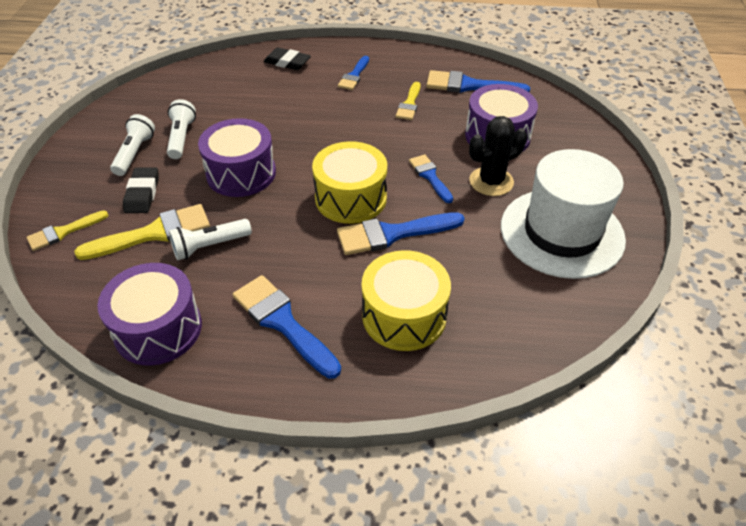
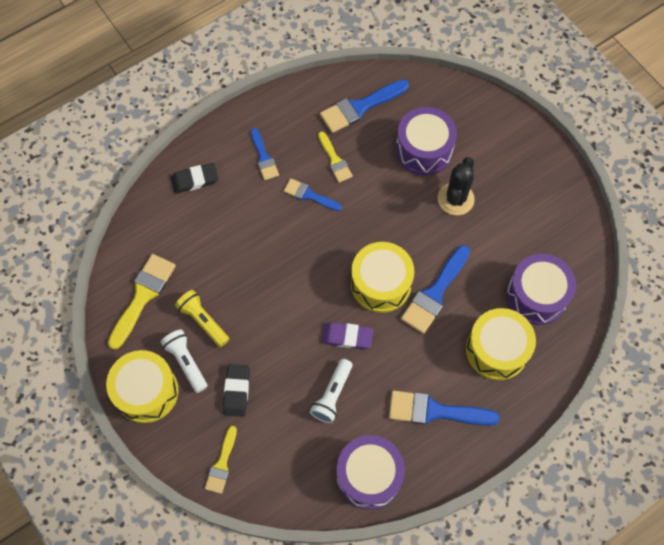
camera: 40 degrees left, 20 degrees up
yellow brush [74,204,210,260] -> yellow brush moved to [108,254,176,350]
black eraser [123,167,159,213] -> black eraser turned 45 degrees clockwise [223,364,250,417]
white flashlight [167,99,196,159] -> yellow flashlight [175,290,229,347]
purple drum [198,118,276,197] -> purple drum moved to [506,254,576,325]
blue brush [409,154,453,203] -> blue brush moved to [284,178,342,211]
white hat [501,149,626,279] -> none
none -> yellow drum [106,350,178,423]
none -> purple eraser [322,322,373,349]

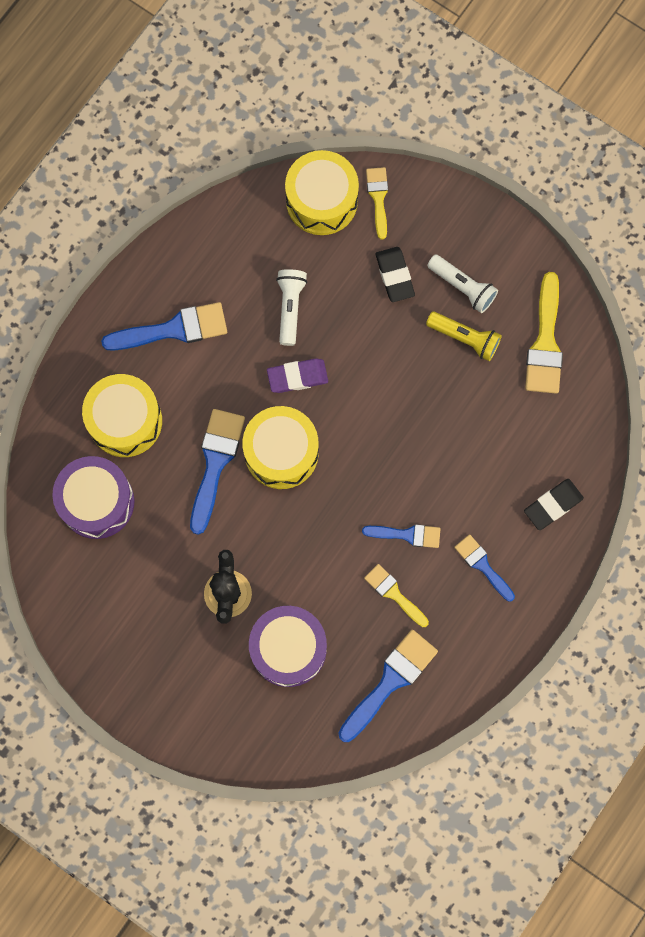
camera: 160 degrees right, 10 degrees up
yellow drum [106,350,178,423] -> yellow drum moved to [285,150,359,235]
purple drum [336,435,405,510] -> none

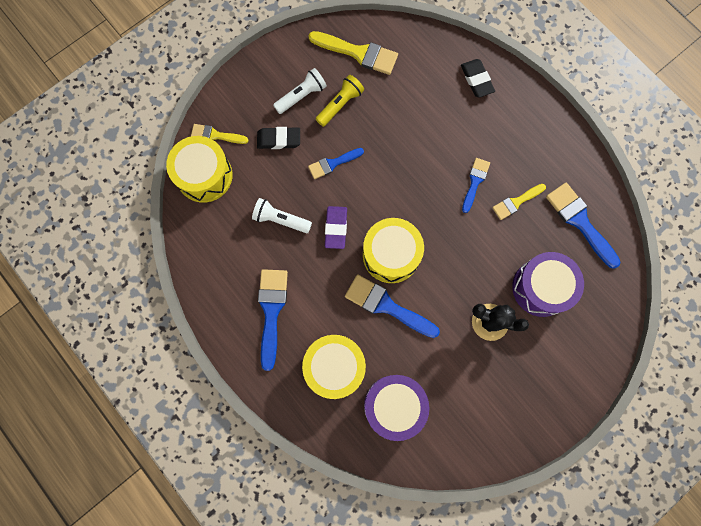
camera: 75 degrees left, 0 degrees up
blue brush [454,534,515,602] -> blue brush moved to [308,148,364,179]

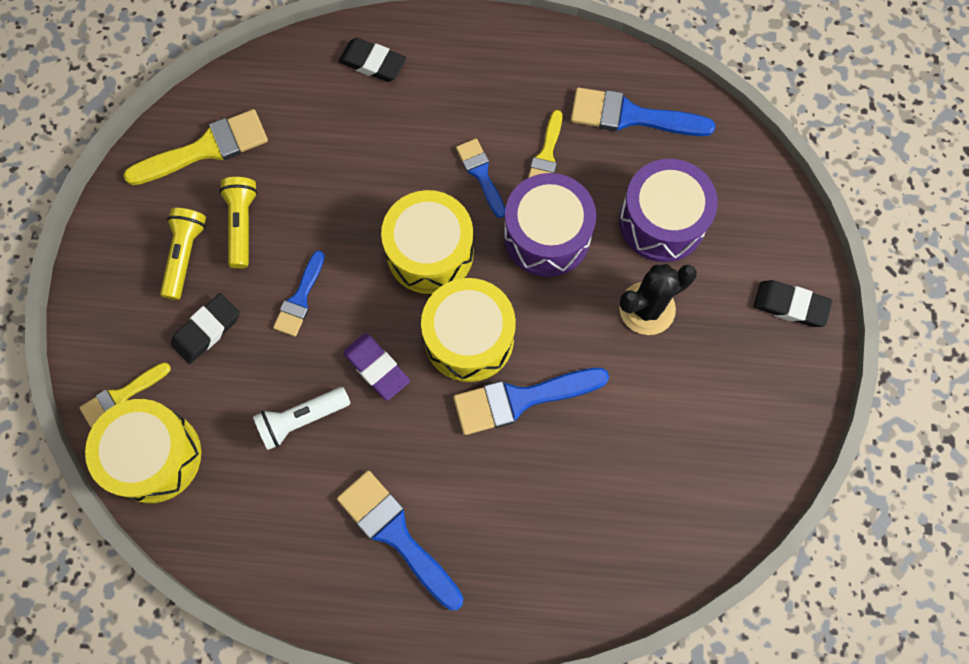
camera: 45 degrees left, 5 degrees down
white flashlight [273,68,327,114] -> yellow flashlight [160,208,206,300]
yellow drum [302,335,366,399] -> yellow drum moved to [381,190,474,294]
purple drum [364,375,429,441] -> purple drum moved to [504,173,596,277]
none -> black eraser [754,280,832,327]

